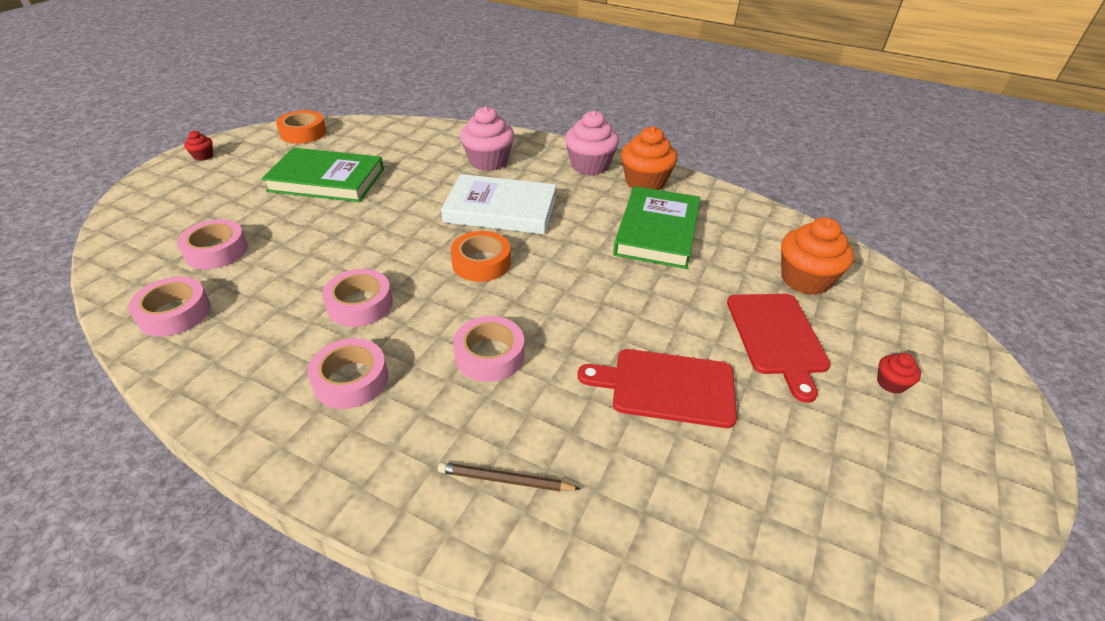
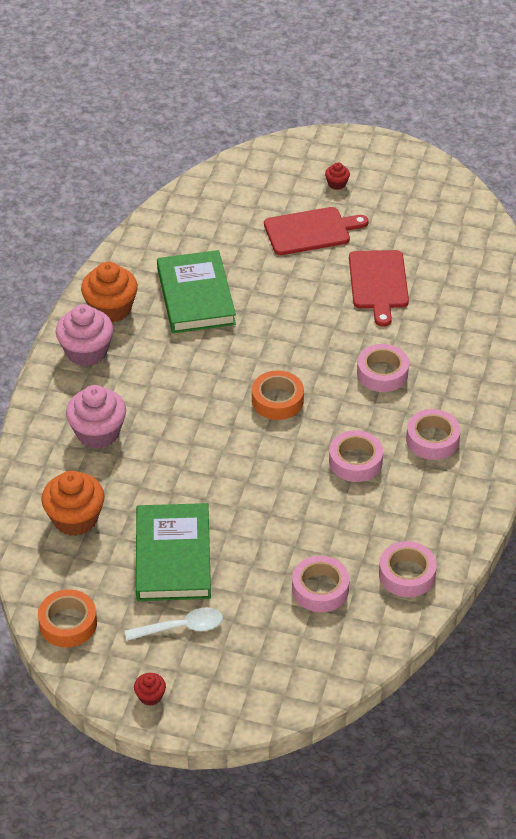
camera: 100 degrees left, 5 degrees up
brown pencil [438,462,581,491] -> none
white book [441,174,557,234] -> none
green book [613,186,700,269] -> green book turned 75 degrees clockwise [157,250,236,333]
orange cupcake [781,217,854,295] -> orange cupcake moved to [41,471,105,536]
none -> white spoon [125,608,223,641]

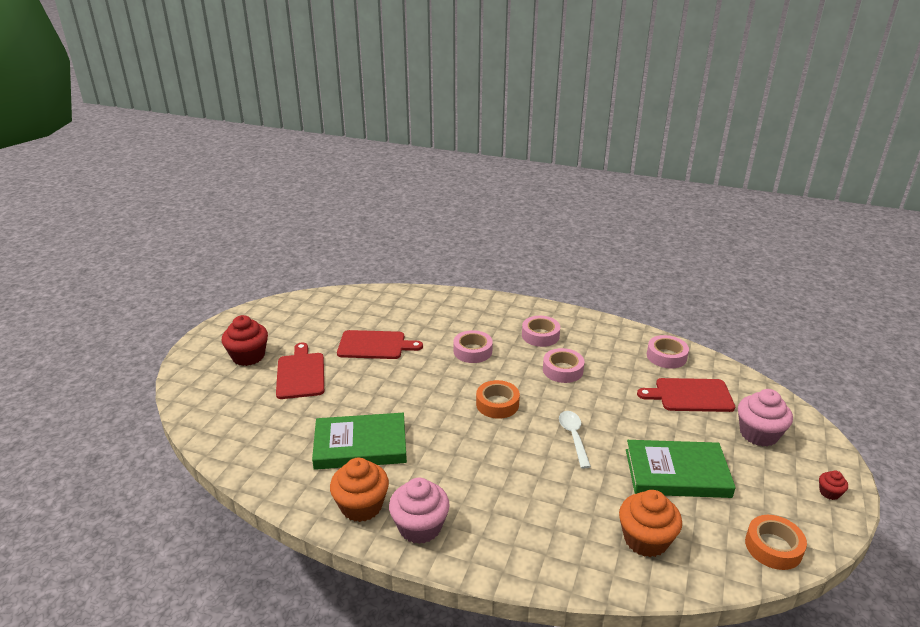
camera: 85 degrees left, 15 degrees down
pink cupcake [66,385,126,449] -> pink cupcake moved to [738,389,793,447]
white spoon [125,608,223,641] -> white spoon moved to [559,411,591,468]
pink tape [292,556,350,612] -> red cutting board [637,378,735,412]
red cupcake [325,162,350,190] -> red cupcake [222,315,268,366], size x2.11

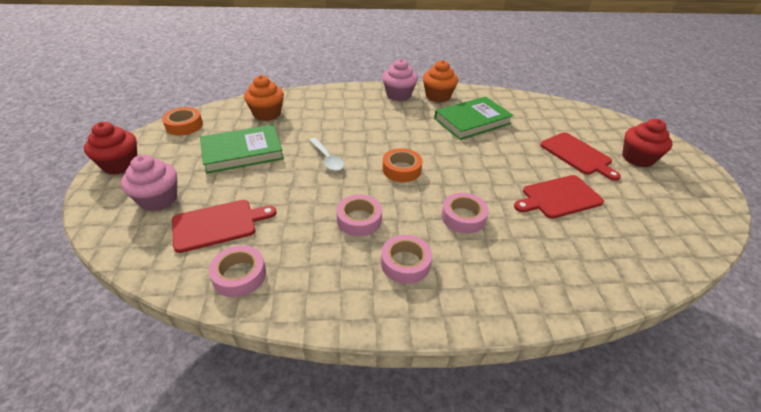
camera: 155 degrees right, 10 degrees up
red cupcake [819,471,848,500] -> red cupcake [84,122,137,174], size x2.11

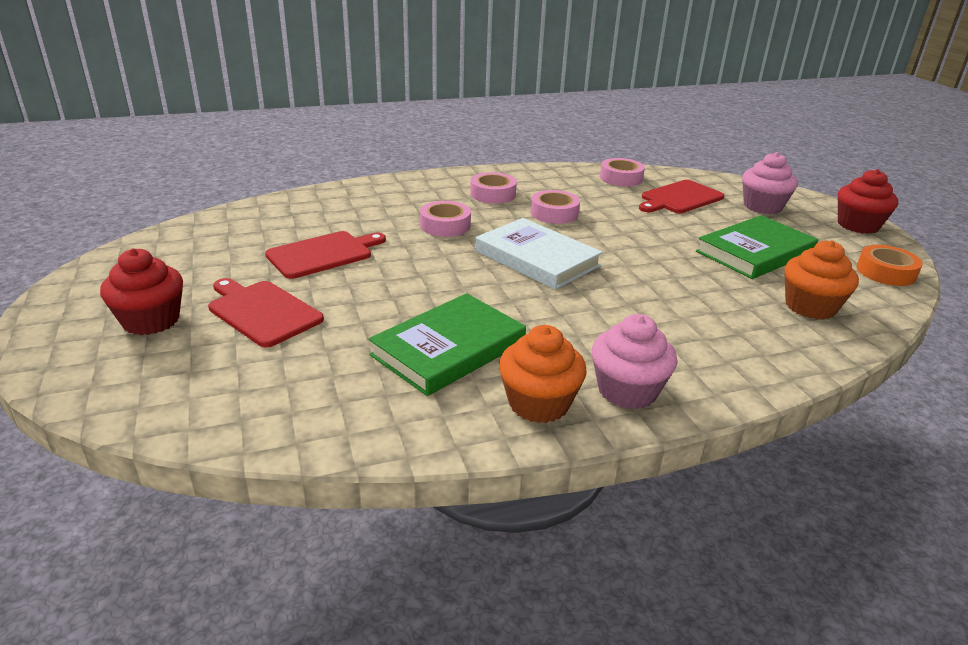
camera: 165 degrees right, 10 degrees down
white spoon [309,138,344,171] -> none
orange tape [382,148,422,182] -> white book [476,218,603,290]

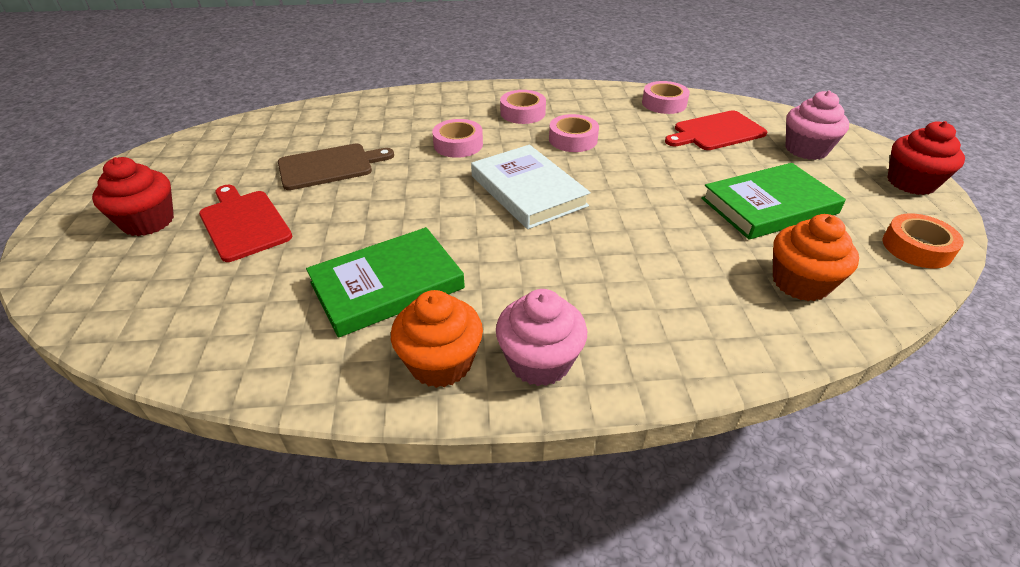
camera: 15 degrees right, 10 degrees up
red cutting board [265,231,386,279] -> brown cutting board [278,143,394,190]

